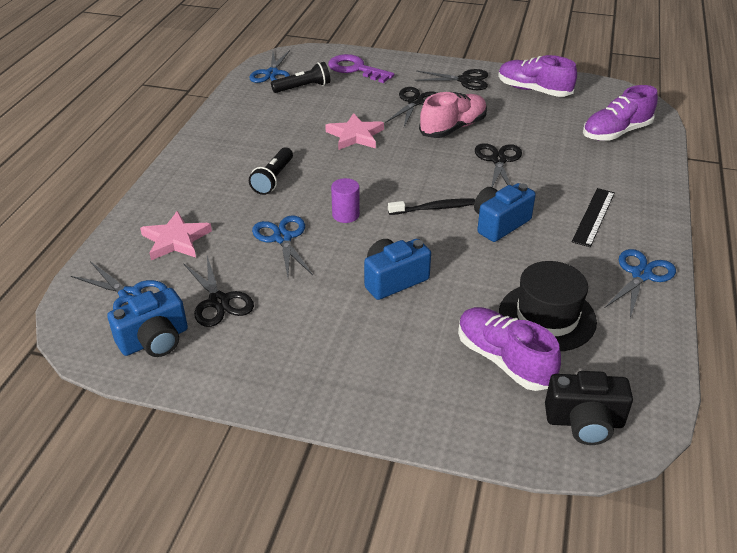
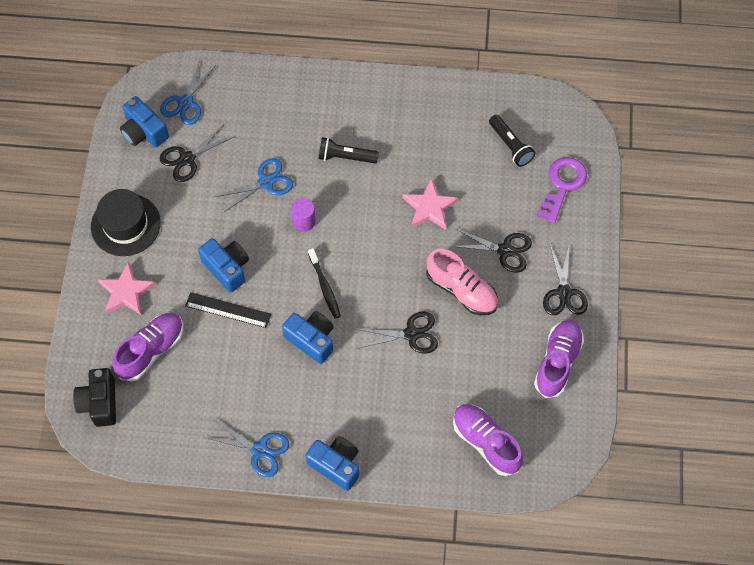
camera: 80 degrees right, 25 degrees up
pink star [140,211,212,260] -> pink star moved to [97,262,156,315]
blue scissors [249,50,290,83] -> none
black hat [499,261,597,351] -> black hat moved to [91,189,161,256]
black ruler [572,188,615,247] -> black ruler moved to [185,292,271,328]
none -> blue camera [305,436,359,491]

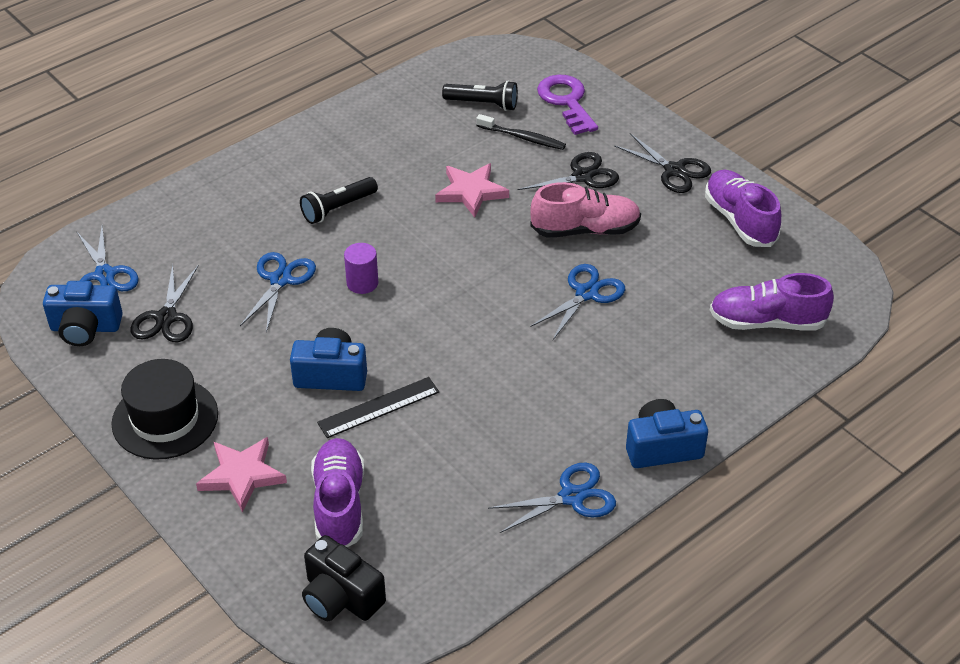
camera: 45 degrees left, 20 degrees down
blue camera [282,311,334,364] -> none
black toothbrush [308,248,341,319] -> black toothbrush moved to [476,114,566,150]
black scissors [356,312,438,354] -> blue scissors [531,264,625,340]

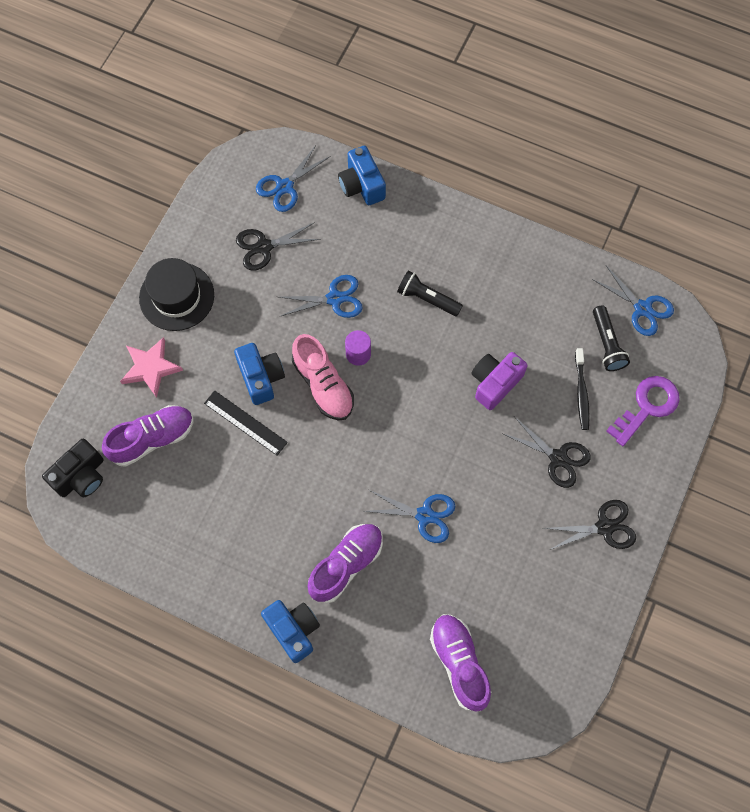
camera: 65 degrees right, 25 degrees up
blue camera [43,281,123,346] -> blue camera moved to [338,146,386,205]
black camera [302,535,386,621] -> black camera turned 150 degrees counterclockwise [42,439,103,497]
pink star [435,163,509,218] -> purple camera [471,352,528,410]
blue scissors [488,463,616,533] -> blue scissors moved to [592,266,674,336]
pink shoe [530,182,641,238] -> pink shoe moved to [292,334,354,420]
black scissors [614,133,711,193] -> black scissors turned 120 degrees counterclockwise [544,500,636,550]
purple shoe [705,170,781,247] -> purple shoe moved to [307,524,383,604]

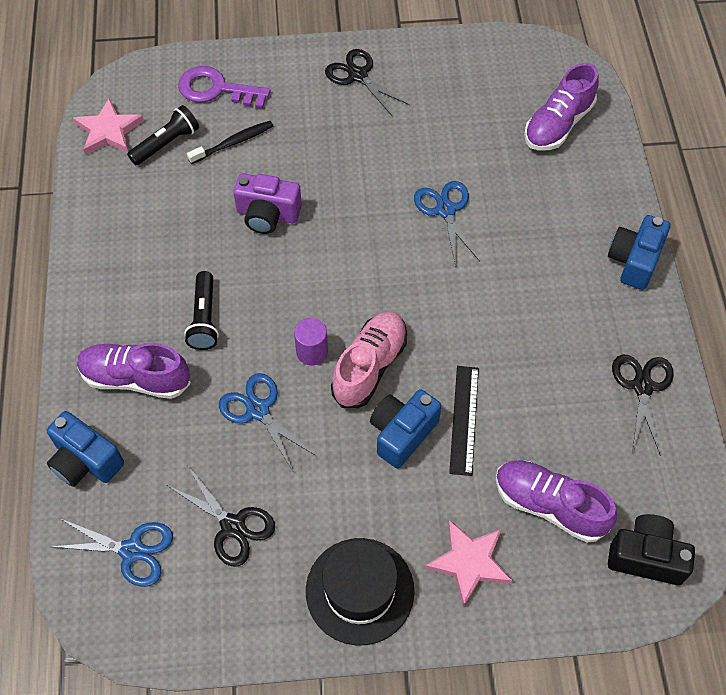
camera: 120 degrees left, 10 degrees down
purple shoe [307,524,383,604] -> purple shoe moved to [77,343,191,399]
blue camera [338,146,386,205] -> blue camera turned 90 degrees clockwise [47,411,124,487]
black scissors [503,416,591,488] -> black scissors moved to [612,355,674,456]
blue scissors [592,266,674,336] -> pink star [73,98,144,155]

